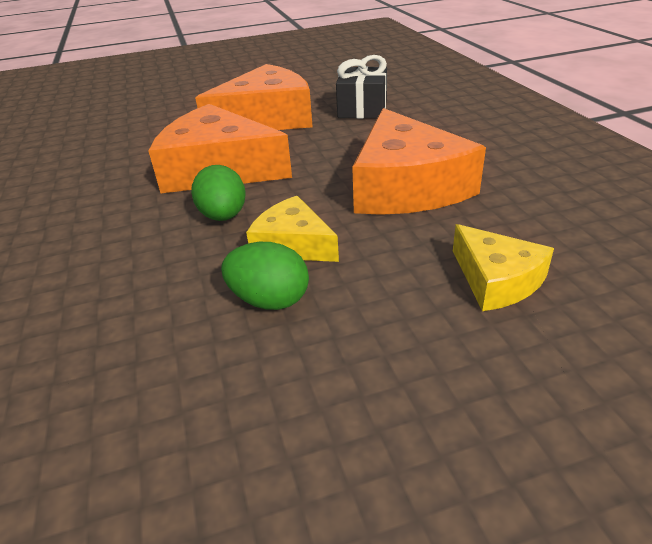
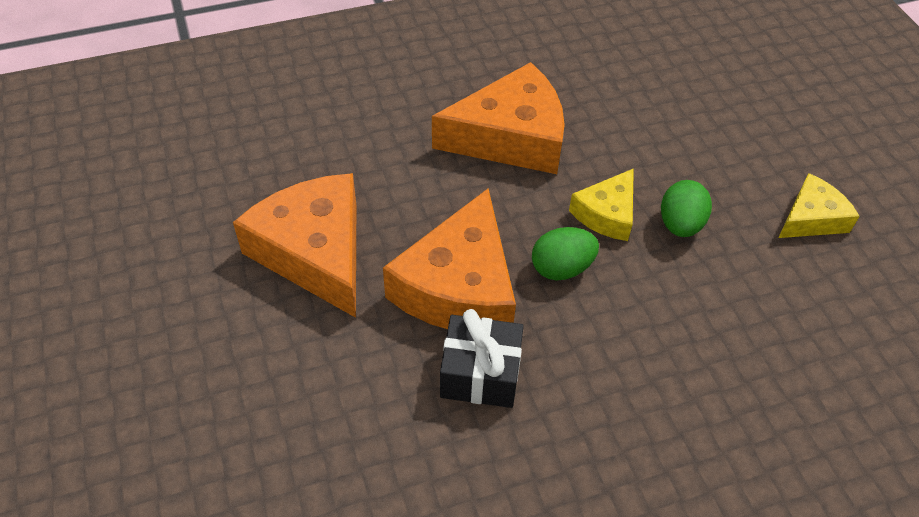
camera: 95 degrees left, 15 degrees up
black gift [336,55,387,119] -> black gift moved to [440,309,524,408]
yellow cheese [453,224,554,311] -> yellow cheese moved to [778,173,860,238]

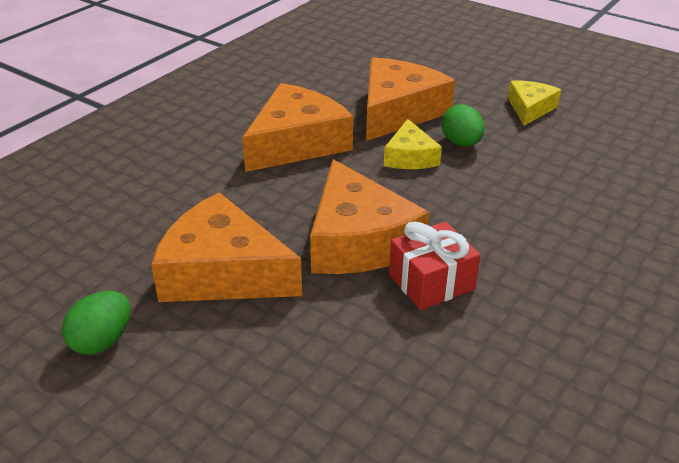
camera: 35 degrees left, 15 degrees down
black gift [440,309,524,408] -> red gift [389,221,480,310]
green egg [532,227,599,281] -> green egg moved to [62,291,130,355]
none -> orange cheese [366,58,455,141]

